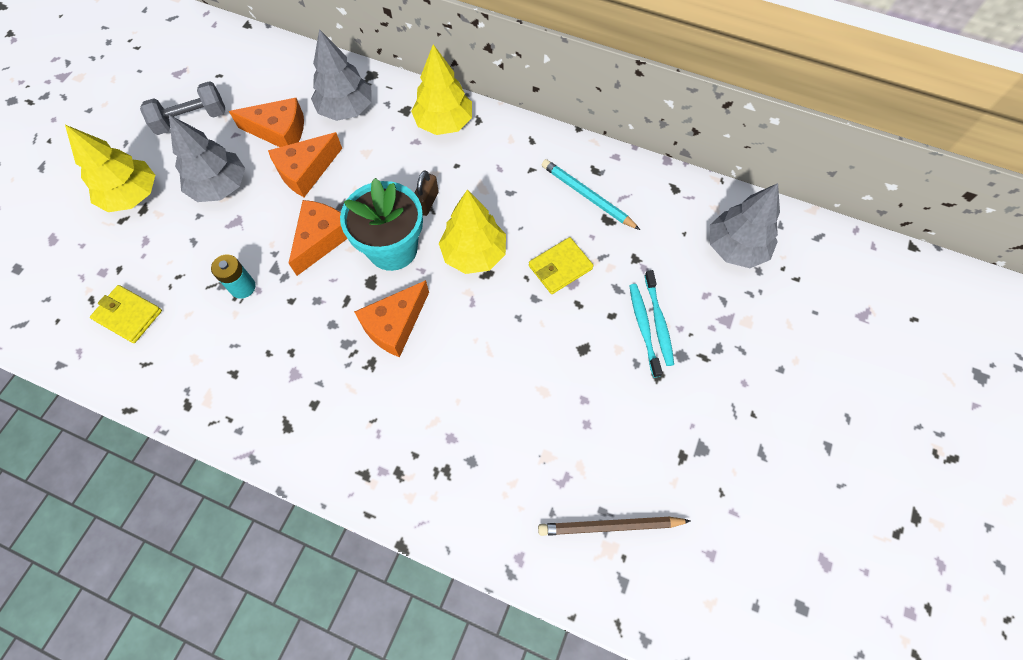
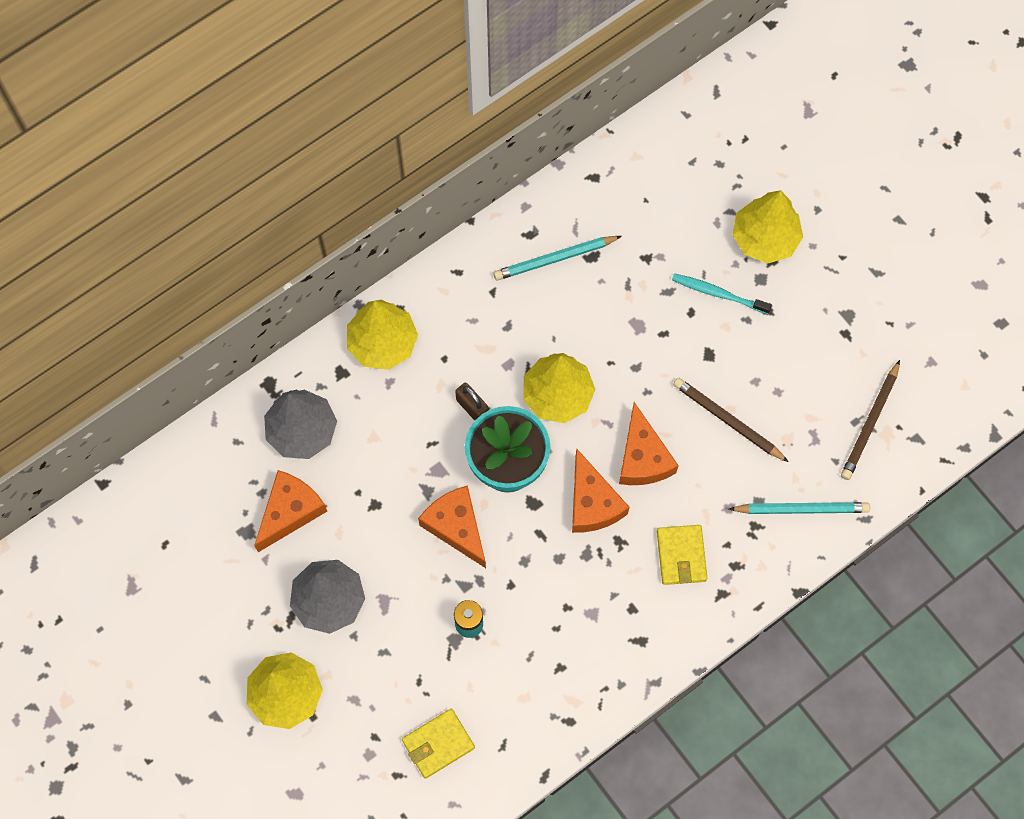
camera: 60 degrees left, 5 degrees up
grey dumbbell [140,81,225,135] -> none
orange cheese [268,132,342,197] -> orange cheese moved to [619,402,679,485]
yellow wallet [529,237,593,294] -> yellow wallet moved to [657,525,707,585]
turquoise toothbrush [645,270,674,366] -> none
grey tree [710,183,780,268] -> none
none -> brown pencil [673,378,789,462]
none -> turquoise pencil [729,502,870,514]
none -> yellow tree [732,190,803,263]

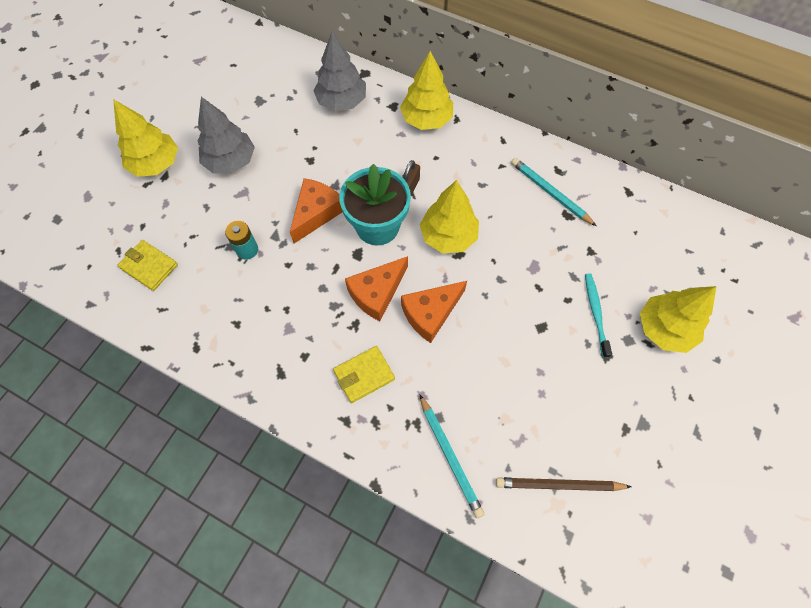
camera: 65 degrees right, 5 degrees down
orange cheese [254,470,327,552] -> none
brown pencil [673,378,789,462] -> none

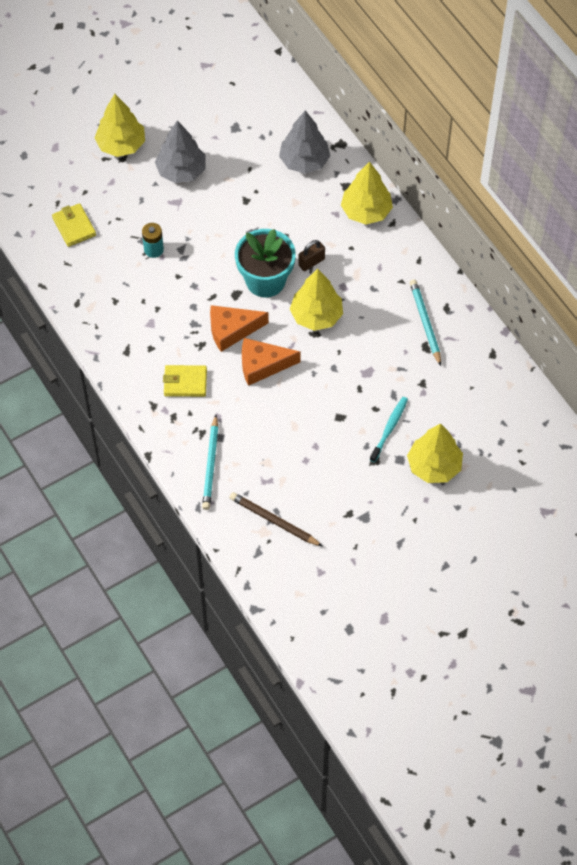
camera: 30 degrees right, 5 degrees down
orange cheese [290,178,343,243] -> none

